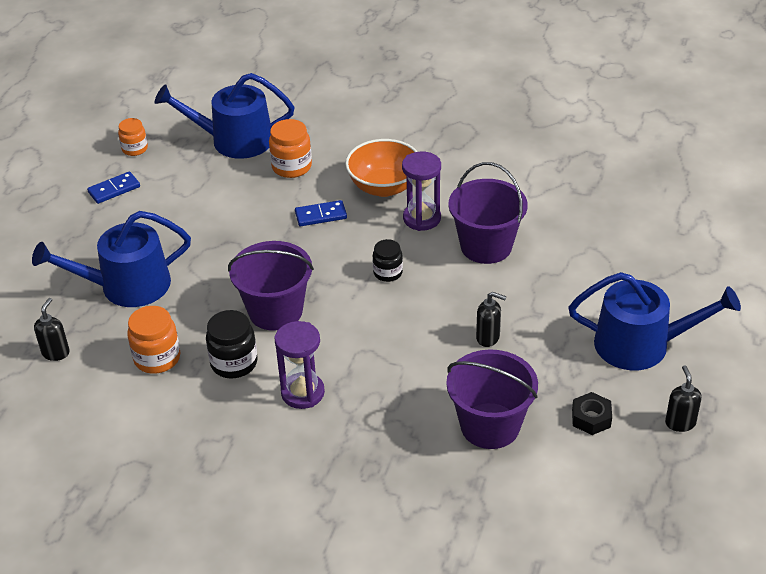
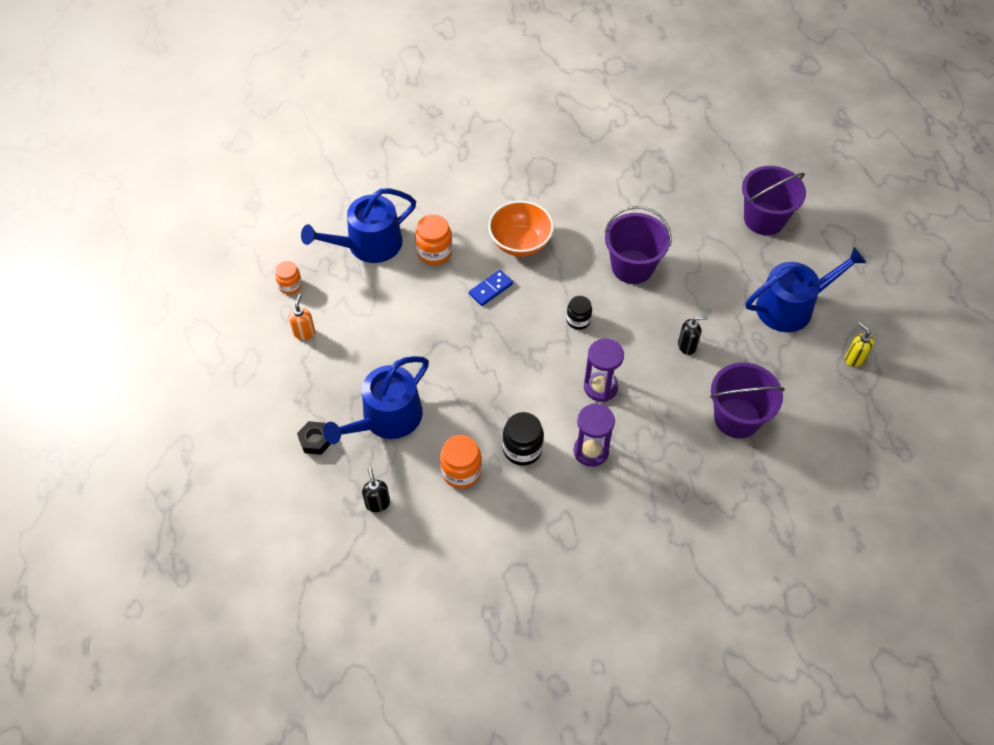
camera: 30 degrees left, 15 degrees up
blue domino [87,171,140,204] -> orange soap dispenser [288,294,315,340]
purple bucket [228,241,314,331] -> purple bucket moved to [742,166,806,235]
purple hourglass [402,152,441,231] -> purple hourglass moved to [584,339,624,402]
black nut [572,392,612,435] -> black nut moved to [297,421,331,455]
black soap dispenser [665,365,702,432] -> yellow soap dispenser [845,322,874,367]

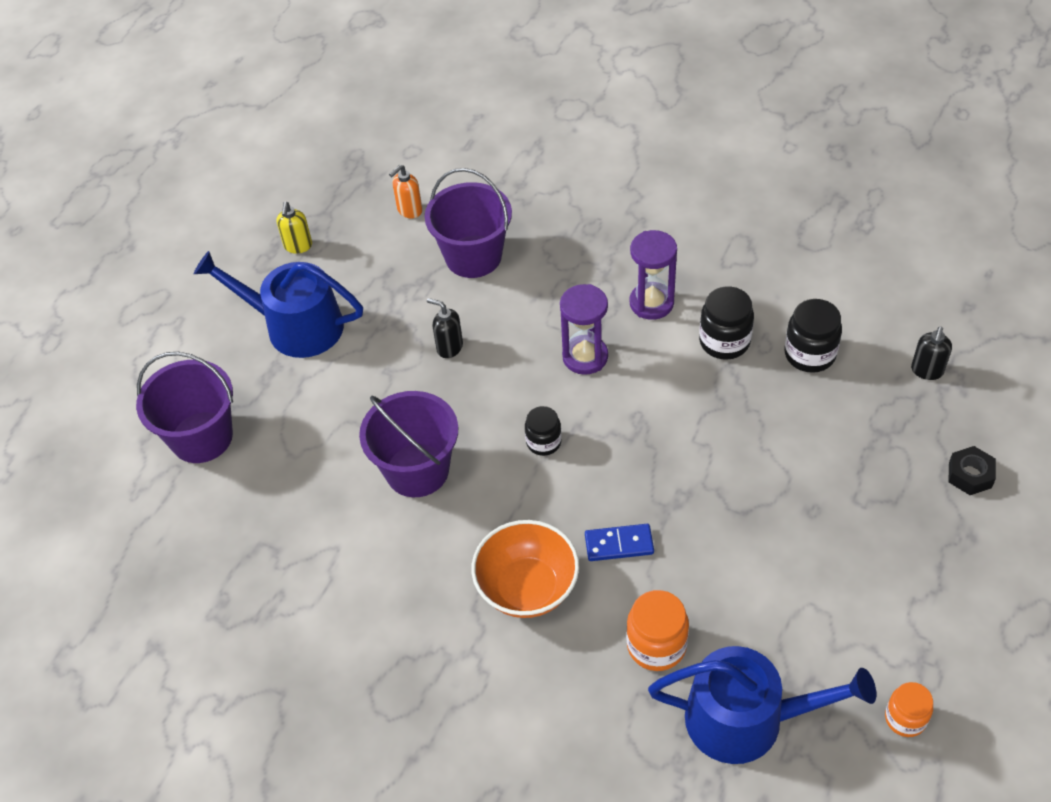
camera: 140 degrees left, 5 degrees down
orange soap dispenser [288,294,315,340] -> orange soap dispenser moved to [389,165,423,218]
blue watering can [323,356,429,444] -> none
orange jar [440,435,482,489] -> black jar [784,299,842,373]

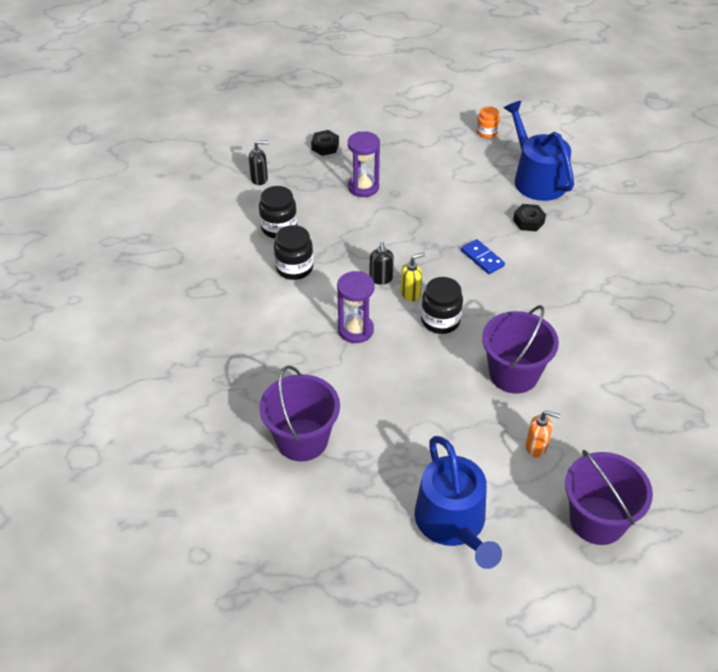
camera: 125 degrees left, 5 degrees down
yellow soap dispenser [277,202,312,254] -> yellow soap dispenser moved to [400,252,425,301]
orange soap dispenser [389,165,423,218] -> orange soap dispenser moved to [526,411,560,457]
black soap dispenser [427,298,463,358] -> black soap dispenser moved to [370,242,394,285]
orange bowl [471,520,579,618] -> none
black jar [525,406,562,456] -> black jar [421,277,463,334], size x1.51
orange jar [626,590,689,671] -> black nut [513,204,546,232]
purple hourglass [630,230,677,320] -> purple hourglass moved to [348,131,380,197]

